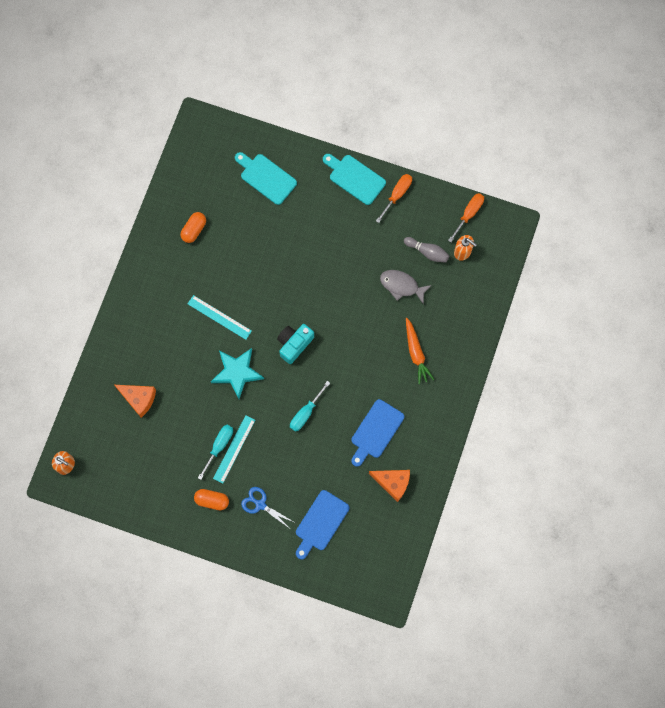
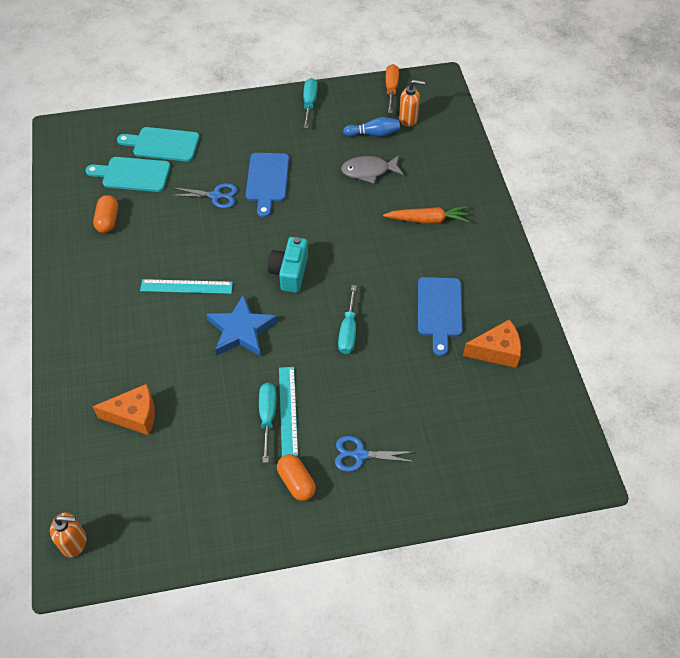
camera: 30 degrees left, 20 degrees down
orange capsule [194,489,229,510] -> orange capsule turned 75 degrees clockwise [277,454,316,501]
turquoise star [211,348,264,399] -> blue star [206,294,278,356]
blue cutting board [296,490,349,559] -> blue cutting board moved to [246,153,289,218]
turquoise cutting board [323,154,386,205] -> turquoise cutting board moved to [86,157,171,192]
orange screwdriver [376,174,412,223] -> turquoise screwdriver [303,78,318,128]
grey bowling pin [404,237,449,263] -> blue bowling pin [343,117,400,137]
orange carrot [406,318,434,384] -> orange carrot turned 45 degrees counterclockwise [383,206,469,224]
none -> blue scissors [170,183,238,208]

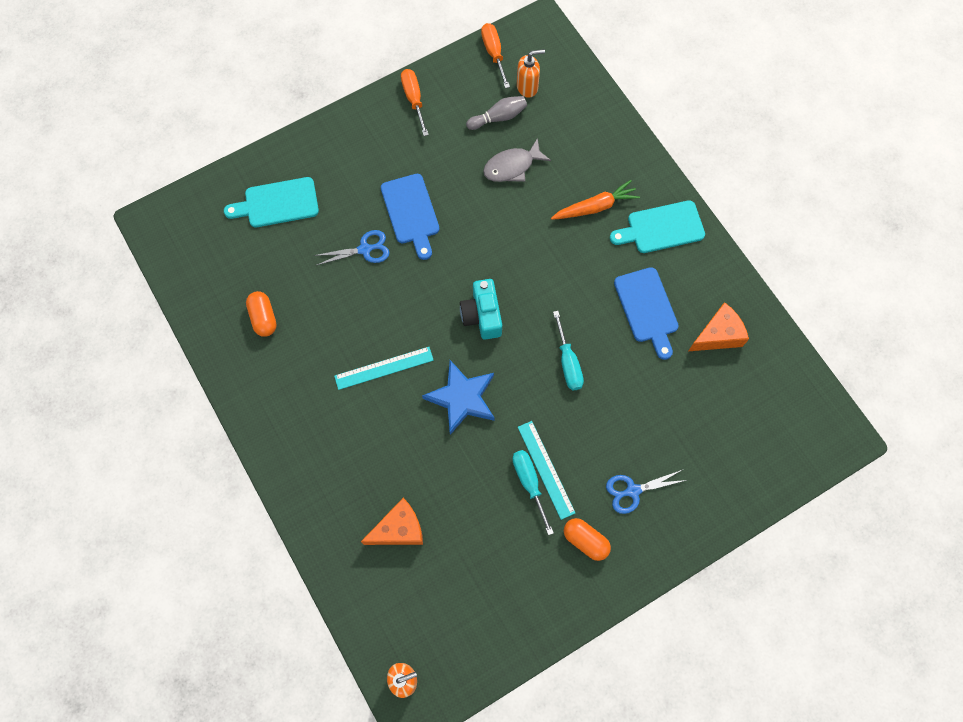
camera: 20 degrees left, 15 degrees up
turquoise cutting board [86,157,171,192] -> turquoise cutting board moved to [610,200,705,253]
turquoise screwdriver [303,78,318,128] -> orange screwdriver [401,69,429,136]
blue bowling pin [343,117,400,137] -> grey bowling pin [466,96,527,130]

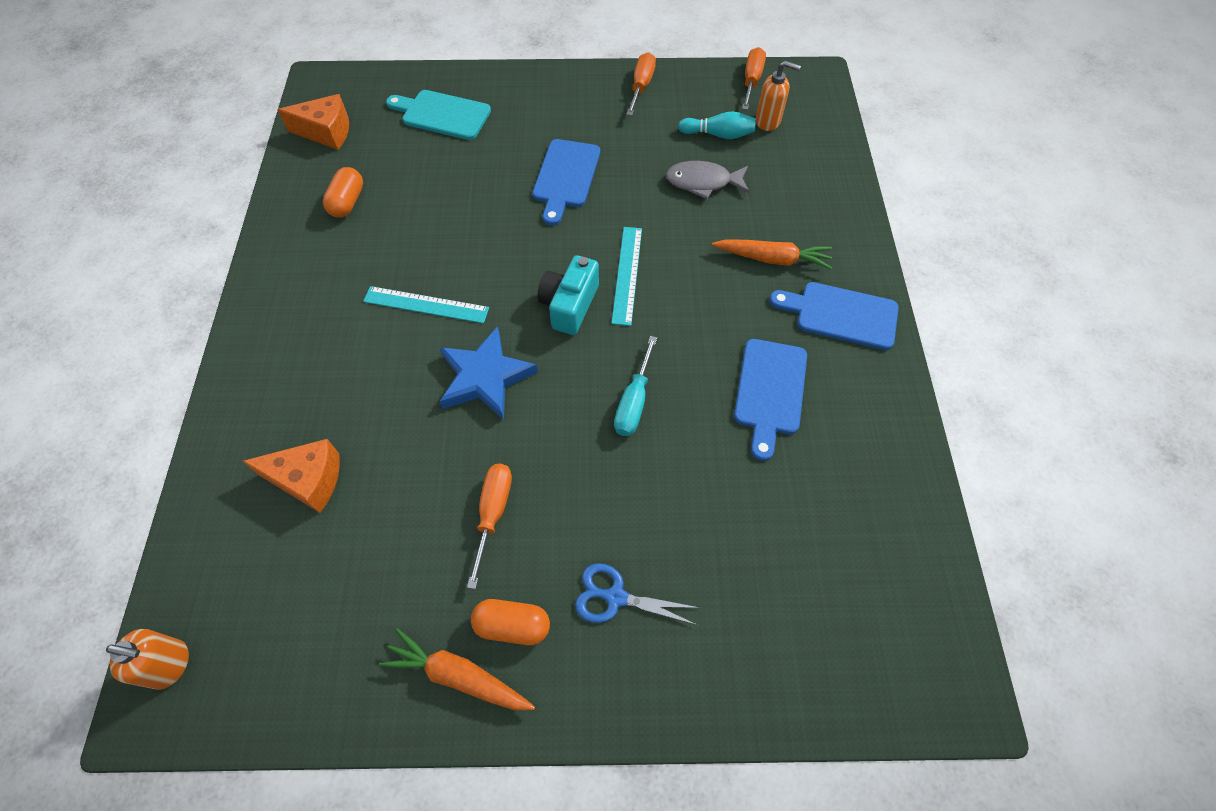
camera: 30 degrees right, 10 degrees down
blue scissors [314,230,390,265] -> none
grey bowling pin [466,96,527,130] -> turquoise bowling pin [678,111,756,139]
turquoise screwdriver [512,450,554,535] -> orange screwdriver [467,464,512,589]
turquoise ruler [518,421,575,520] -> turquoise ruler moved to [611,227,642,326]
orange capsule [564,518,611,561] -> orange capsule turned 60 degrees counterclockwise [471,599,550,645]
turquoise cutting board [610,200,705,253] -> blue cutting board [769,282,899,350]
orange cheese [689,302,749,351] -> orange cheese moved to [277,94,349,150]
none -> orange carrot [379,628,535,710]

